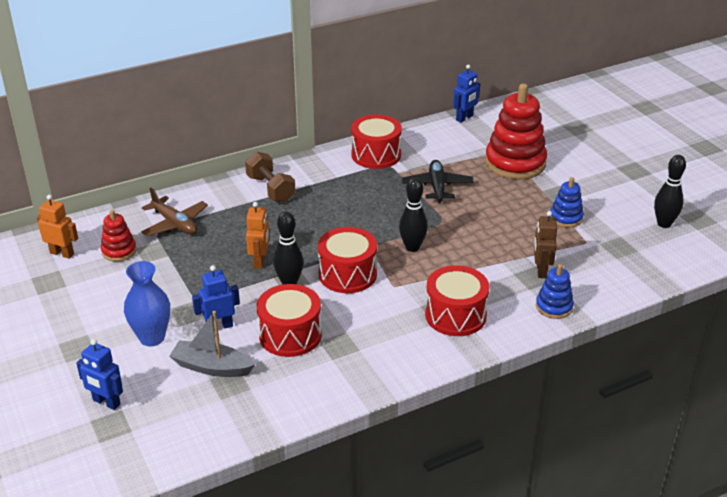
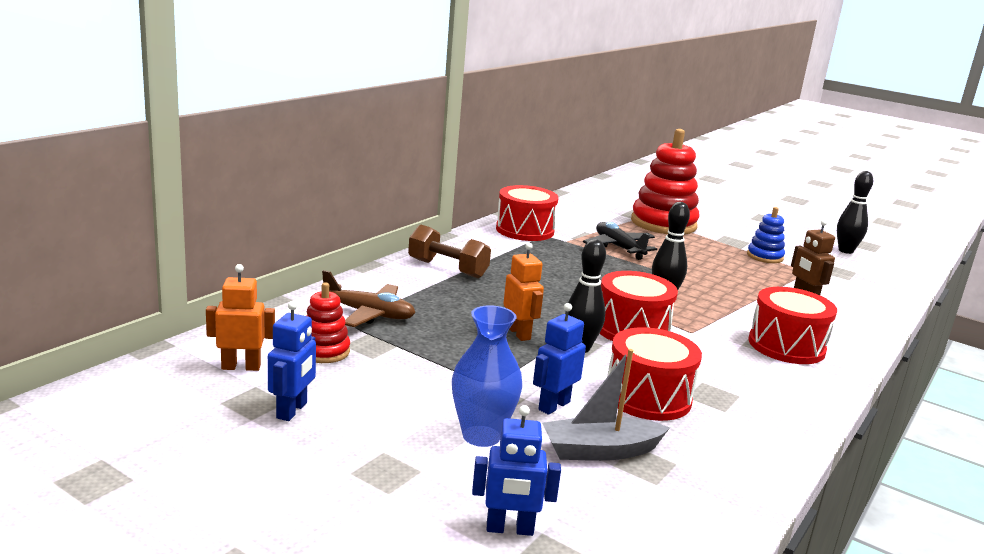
camera: 30 degrees left, 15 degrees down
blue robot [453,65,480,123] -> blue robot moved to [268,301,316,421]
blue stacking toy [536,264,574,319] -> none

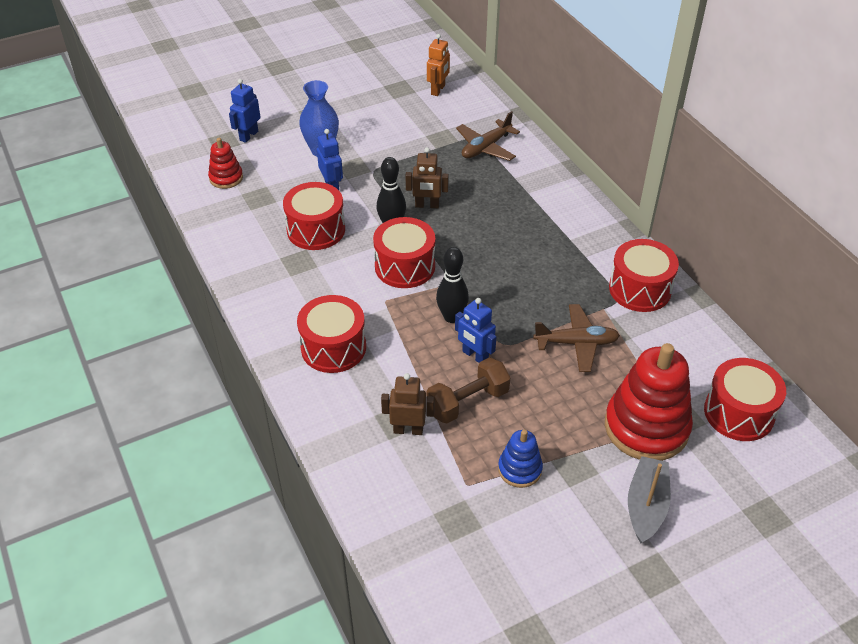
camera: 120 degrees right, 25 degrees up
blue robot [268,301,316,421] -> blue robot moved to [455,298,496,363]
red stacking toy [306,283,350,363] -> red stacking toy moved to [208,138,243,189]
brown dumbbell [408,225,491,278] -> brown dumbbell moved to [426,357,511,424]
orange robot [503,243,544,341] -> brown robot [406,147,449,208]
grey boat [542,349,670,461] -> grey boat moved to [628,456,671,543]
black plane [583,222,657,260] -> brown plane [533,304,620,372]
black bowling pin [837,171,873,254] -> none
none -> red drum [704,358,786,441]

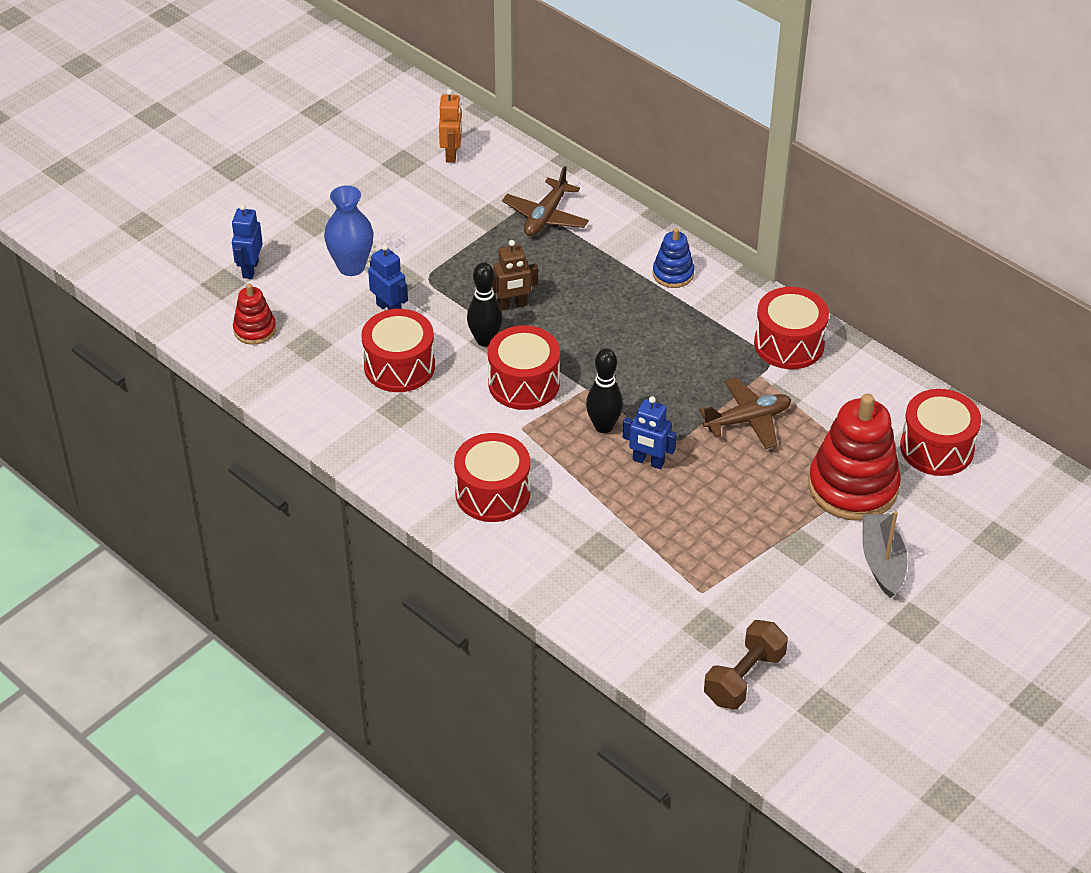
camera: 20 degrees left, 0 degrees up
brown robot [381,373,434,435] -> none
brown dumbbell [426,357,511,424] -> brown dumbbell moved to [704,620,788,709]
blue stacking toy [498,430,543,488] -> blue stacking toy moved to [653,228,694,288]

